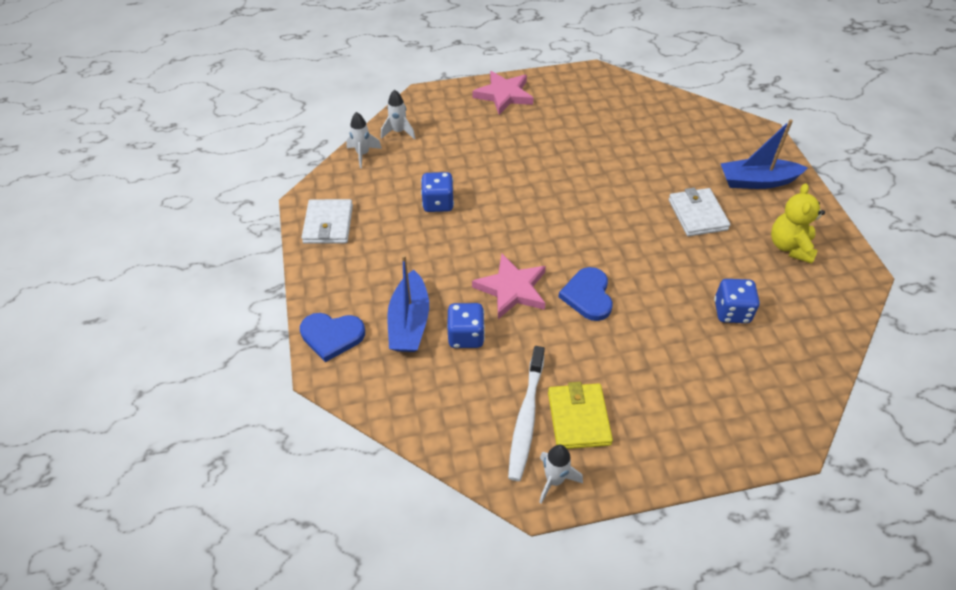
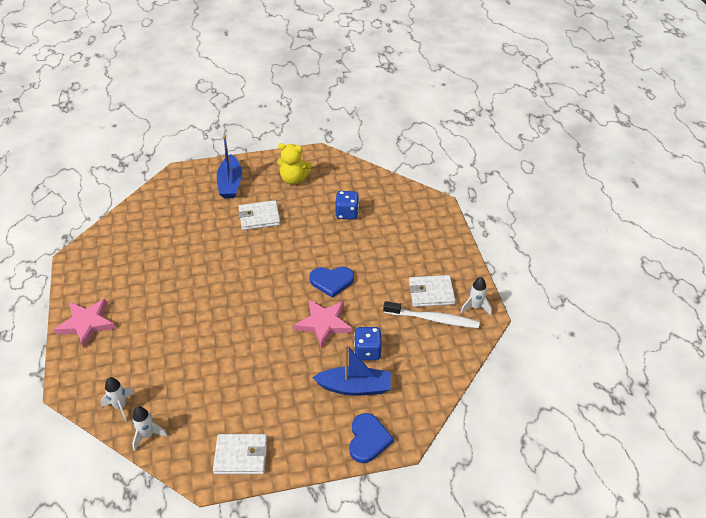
camera: 90 degrees left, 5 degrees down
blue dice [421,172,454,212] -> none
yellow wallet [548,382,613,449] -> white wallet [409,275,455,307]

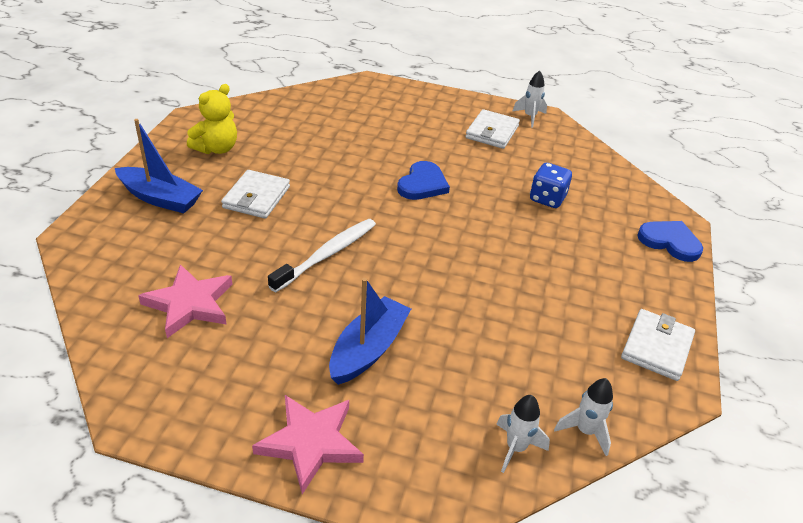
camera: 65 degrees left, 5 degrees down
pink star [294,300,352,348] -> pink star moved to [138,264,233,338]
blue boat [312,344,391,396] -> blue boat moved to [329,278,411,385]
blue dice [335,191,359,220] -> none
white toothbrush [383,301,480,328] -> white toothbrush moved to [268,219,376,292]

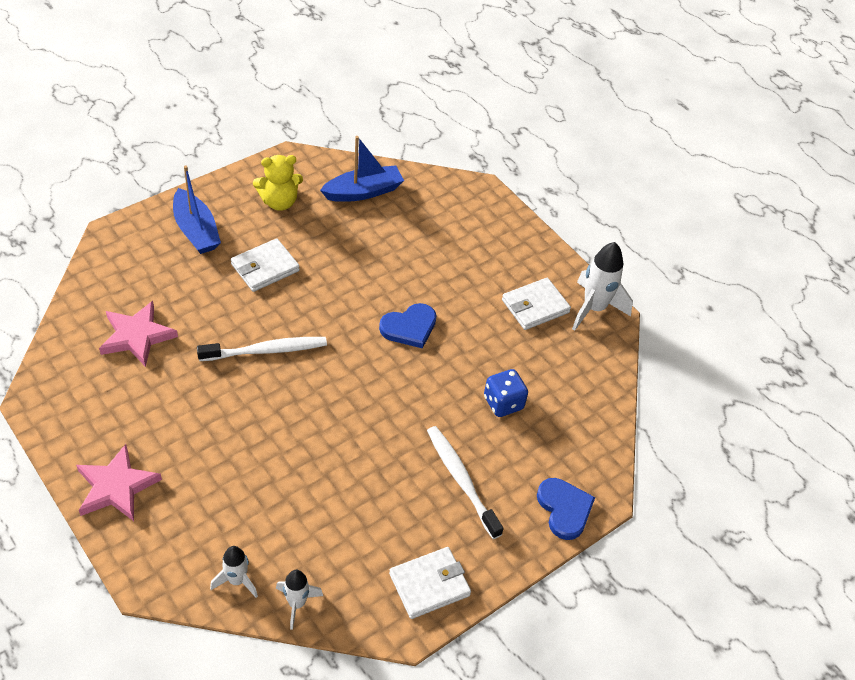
camera: 35 degrees right, 10 degrees up
blue boat [329,278,411,385] -> blue boat moved to [320,136,404,202]
white rocket [512,71,547,128] -> white rocket [572,242,633,331], size x1.69
none -> white toothbrush [427,426,504,539]

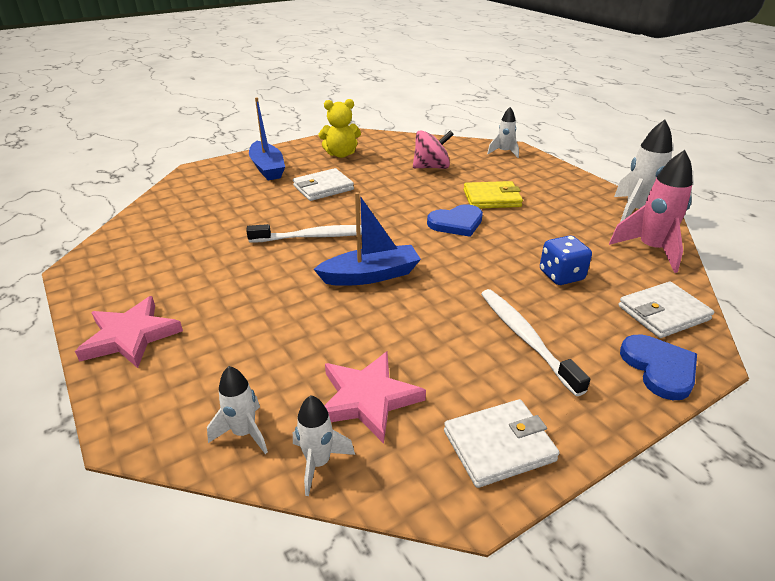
camera: 10 degrees right, 15 degrees down
pink star [99,301,178,367] -> pink star moved to [324,352,426,444]
blue boat [320,136,404,202] -> blue boat moved to [314,192,421,286]
white wallet [502,278,571,330] -> white wallet moved to [618,282,714,338]
none -> pink spinning top [413,130,454,169]
none -> yellow wallet [464,181,523,209]
none -> white rocket [487,107,519,158]
none -> pink rocket [609,150,693,273]

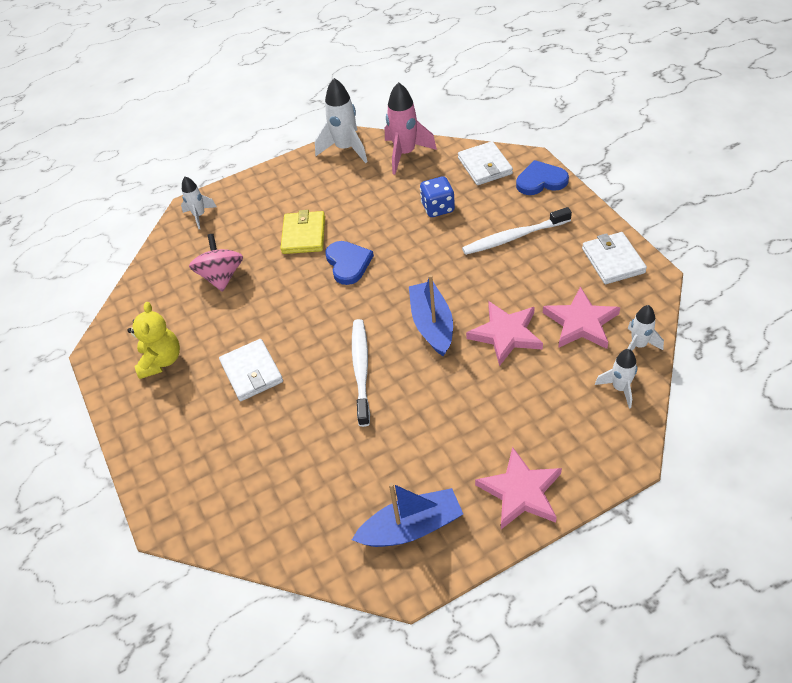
camera: 80 degrees left, 15 degrees up
blue boat [249,97,285,180] -> blue boat moved to [352,483,463,547]
none -> pink star [466,301,543,366]

